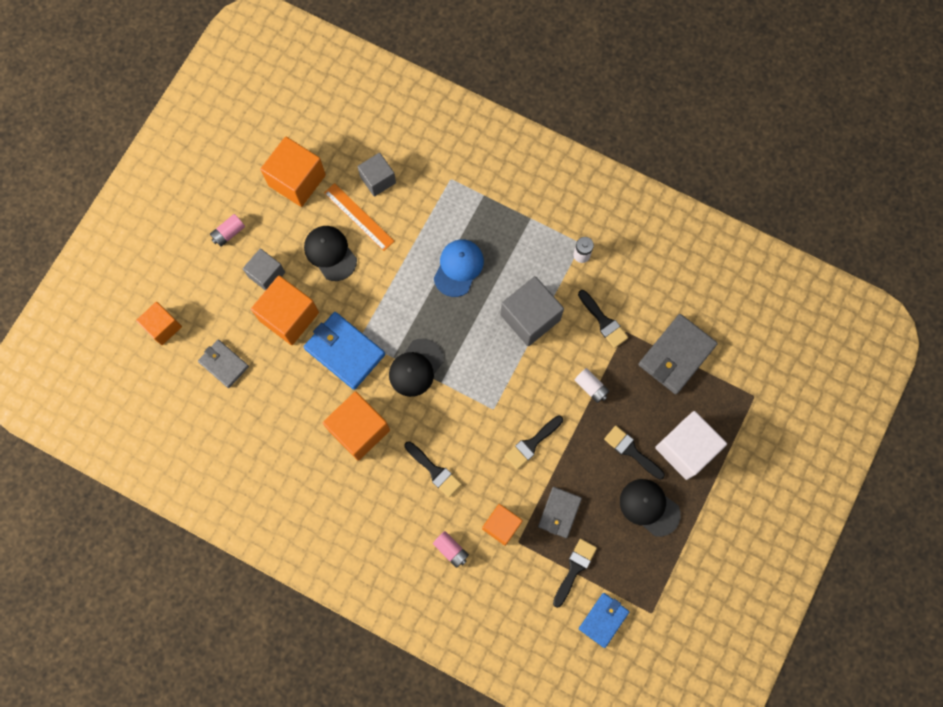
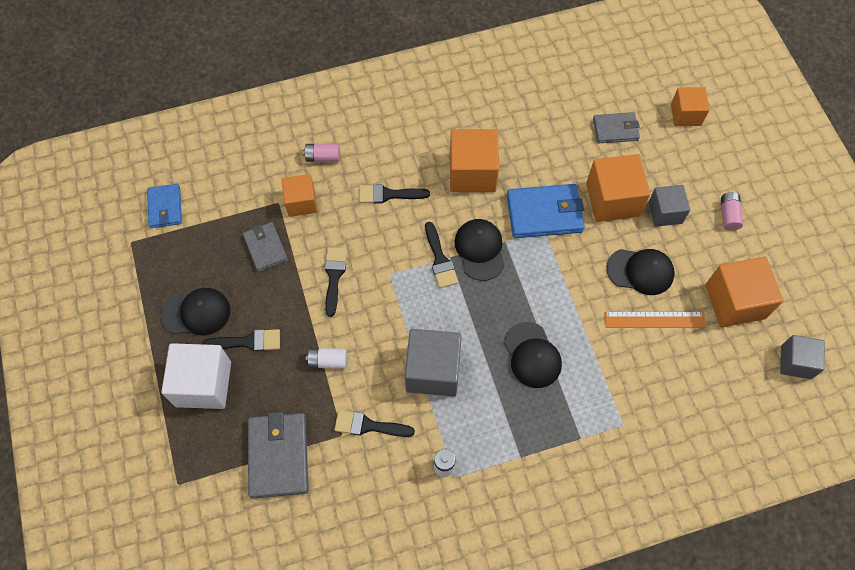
camera: 135 degrees right, 10 degrees down
grey cube [358,153,396,197] -> grey cube moved to [780,335,825,379]
blue cap [434,240,484,297] -> black cap [504,322,562,388]
black brush [553,539,597,608] -> black brush moved to [425,222,458,288]

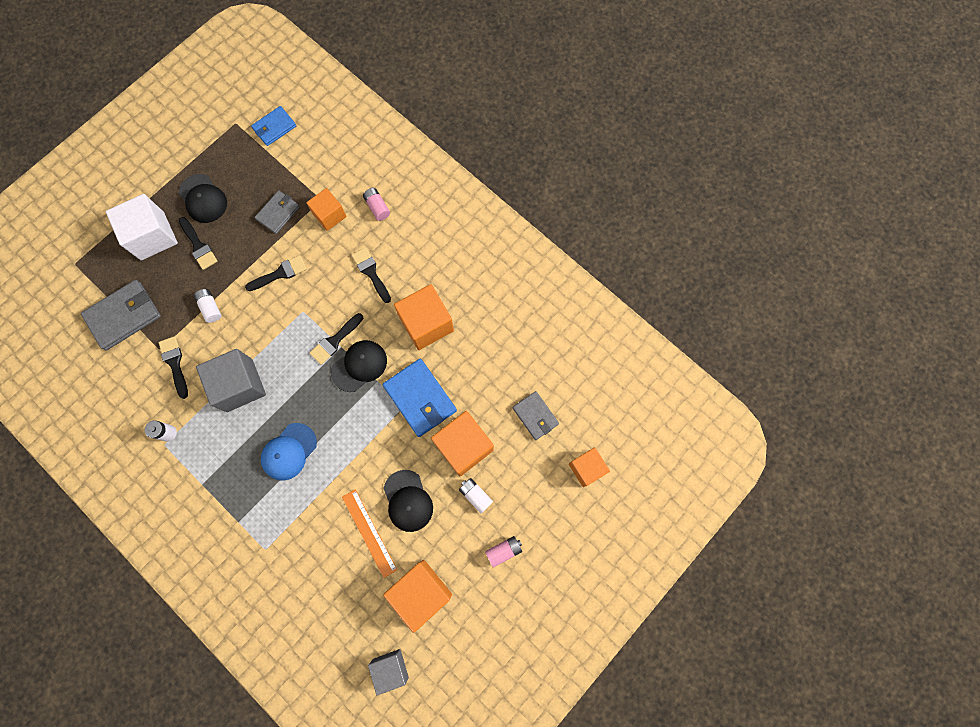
camera: 60 degrees right, 10 degrees up
black cap [504,322,562,388] -> blue cap [261,423,317,480]
grey cube [648,185,690,227] -> white battery [459,478,493,513]

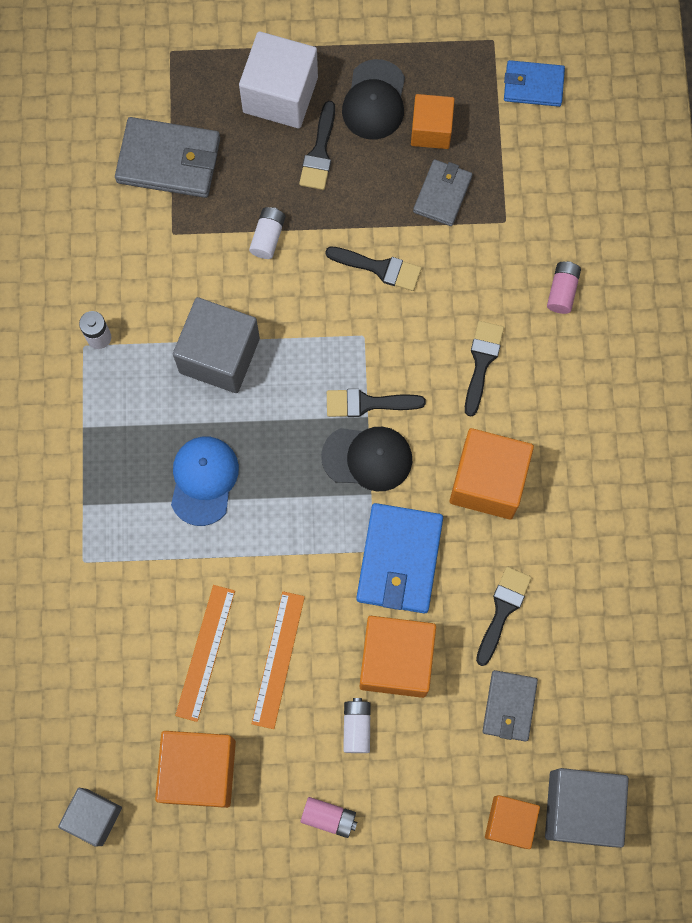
camera: 45 degrees right, 0 degrees up
black brush [159,336,188,399] -> black brush moved to [476,567,532,666]
grey wallet [255,190,300,234] -> grey wallet turned 60 degrees counterclockwise [413,159,473,226]
blue cap [261,423,317,480] -> blue cap turned 105 degrees clockwise [171,437,239,526]
orange cube [306,188,347,231] -> orange cube moved to [411,94,455,149]
black cap [383,470,433,532] -> orange ruler [252,591,305,729]
none -> grey cube [545,768,629,848]

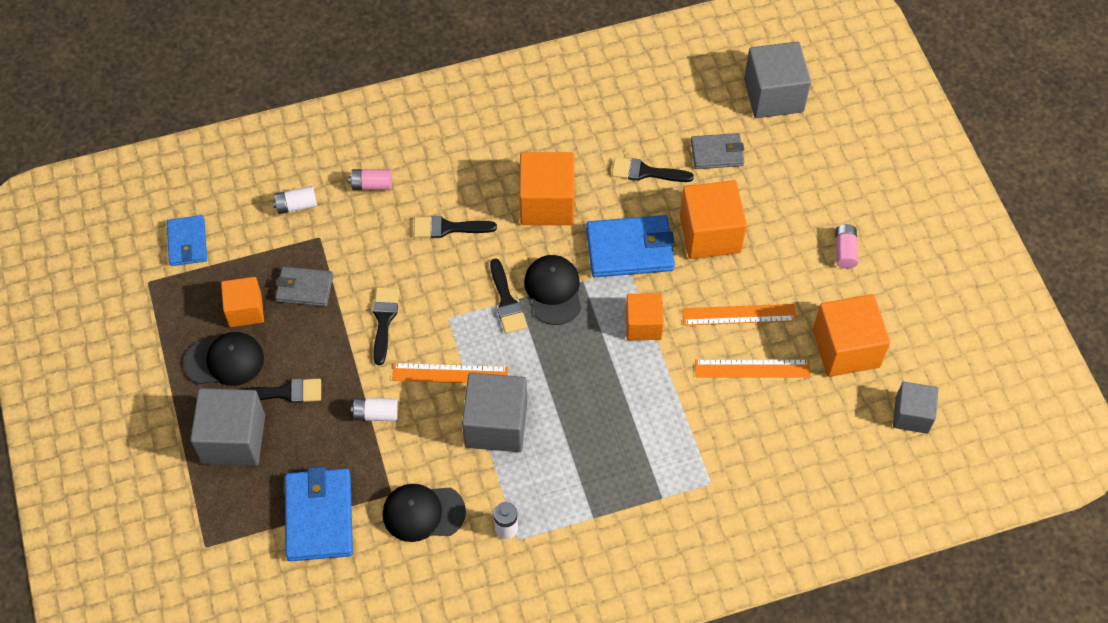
camera: 105 degrees left, 15 degrees down
grey wallet [115,117,220,198] -> blue wallet [285,467,353,561]
blue cap [171,437,239,526] -> none
white cube [239,31,318,128] -> grey cube [190,388,265,466]
white battery [343,698,371,753] -> white battery moved to [272,186,317,214]
orange cube [485,795,540,849] -> orange cube moved to [626,293,664,340]
none -> black cap [382,484,466,542]
none -> orange ruler [392,363,508,383]

